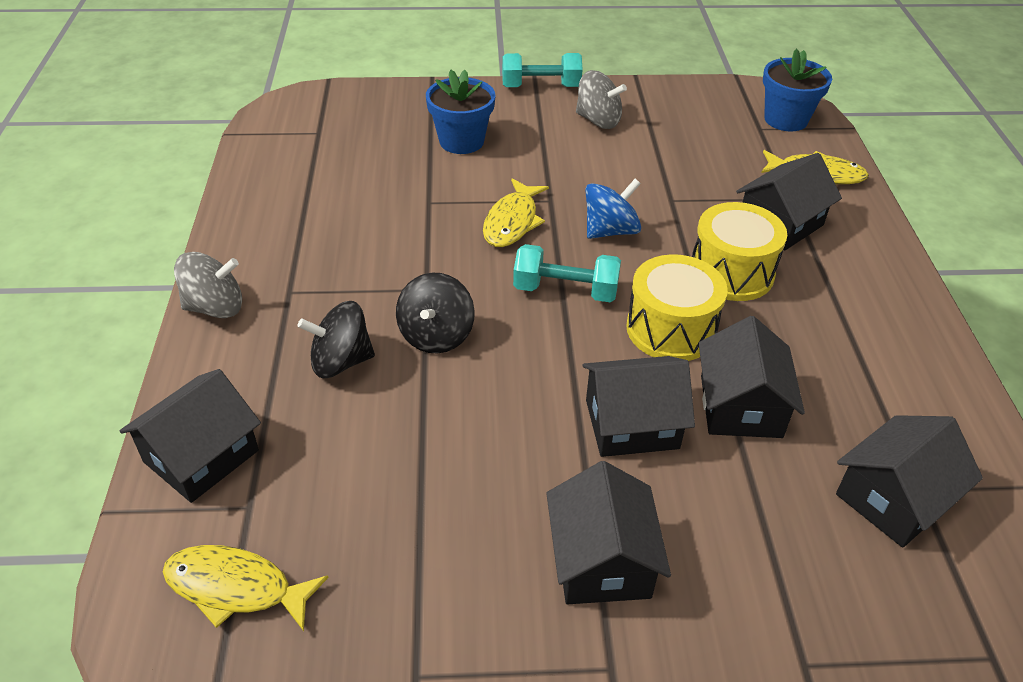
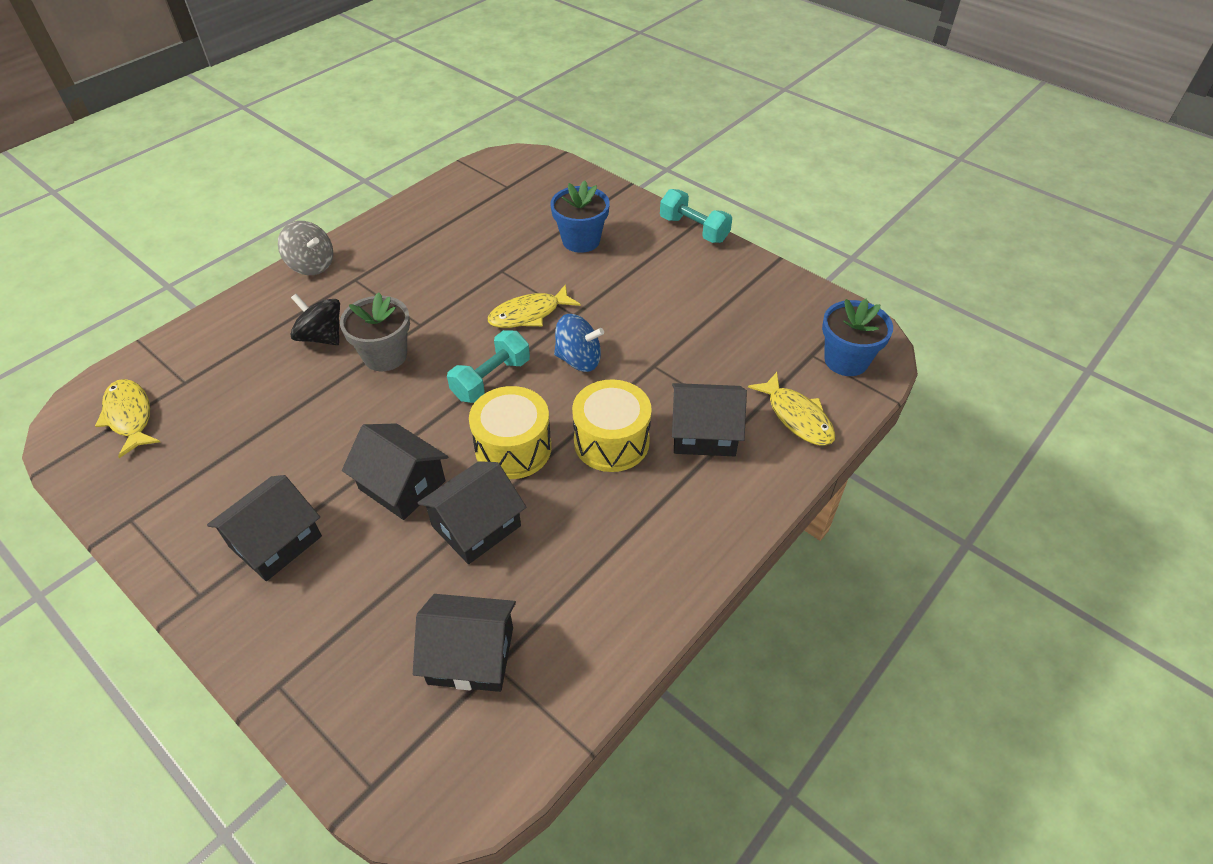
camera: 45 degrees right, 5 degrees up
black house [120,369,261,503] -> none
black spinning top [396,273,475,354] -> grey flower pot [340,292,410,371]
turquoise dumbbell [513,244,621,302] -> turquoise dumbbell turned 75 degrees clockwise [447,330,530,403]
grey spinning top [576,70,627,129] -> none

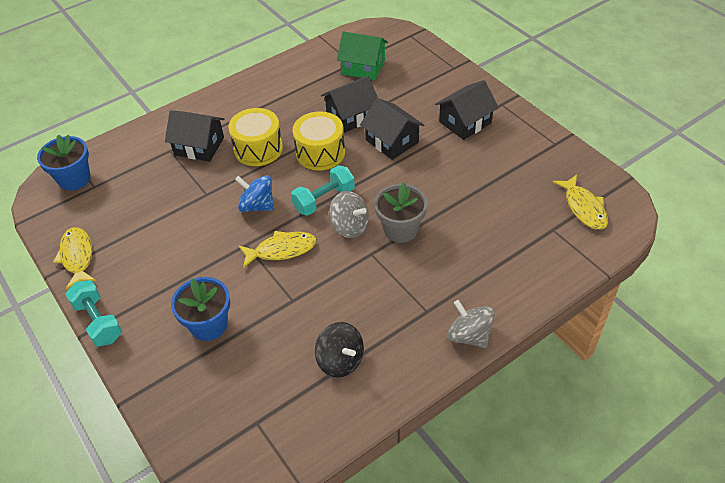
camera: 165 degrees left, 0 degrees up
black spinning top [290,294,340,345] -> black spinning top moved to [315,322,364,378]
black house [413,594,516,692] -> green house [337,31,388,80]
yellow fish [748,372,835,446] -> yellow fish moved to [53,227,96,290]
none -> grey spinning top [329,191,369,238]

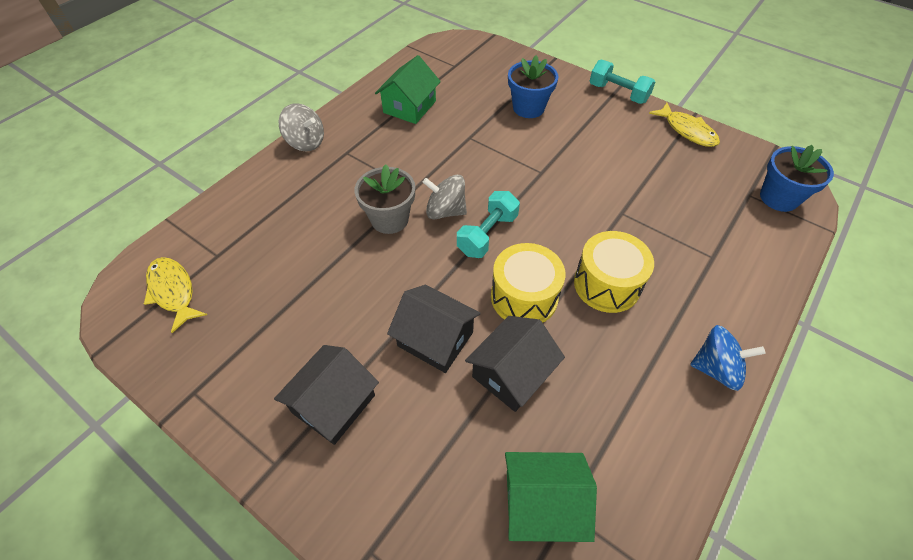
camera: 160 degrees right, 5 degrees up
black house [165,110,224,162] -> none
blue spinning top [235,175,274,212] -> blue spinning top moved to [690,325,766,391]
yellow fish [239,231,317,268] -> none
black spinning top [315,322,364,378] -> green house [375,55,441,124]

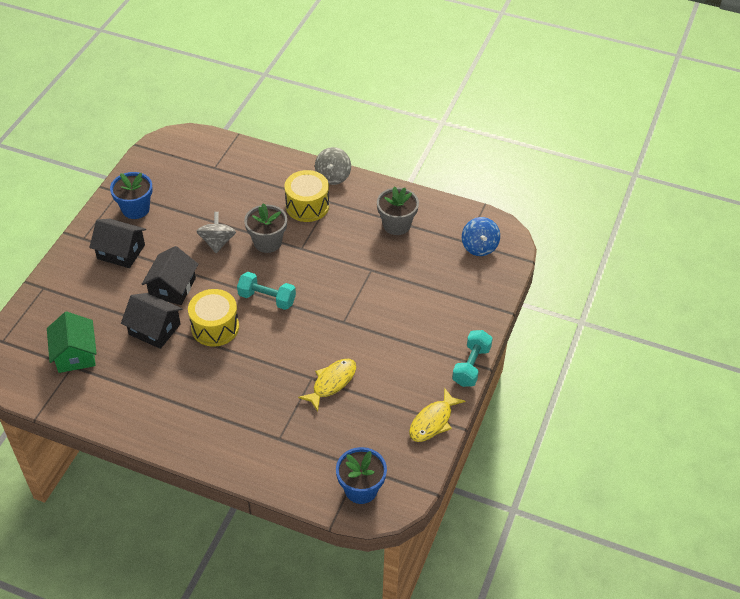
camera: 75 degrees right, 5 degrees down
yellow fish [144,257,207,333] -> yellow fish moved to [298,359,356,411]
green house [375,55,441,124] -> grey flower pot [377,186,419,235]
grey spinning top [423,175,467,219] -> grey spinning top moved to [196,212,236,253]
blue flower pot [508,55,558,118] -> blue flower pot moved to [110,172,153,219]
yellow drum [574,231,654,313] -> yellow drum moved to [284,170,329,222]
blue spinning top [690,325,766,391] -> blue spinning top moved to [462,217,500,256]

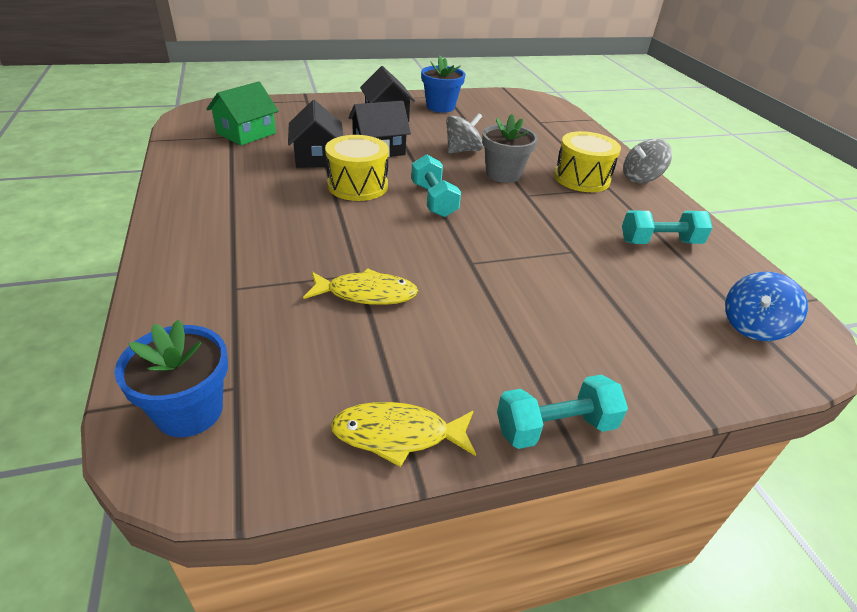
camera: 50 degrees right, 10 degrees down
grey flower pot [377,186,419,235] -> turquoise dumbbell [622,211,713,244]

